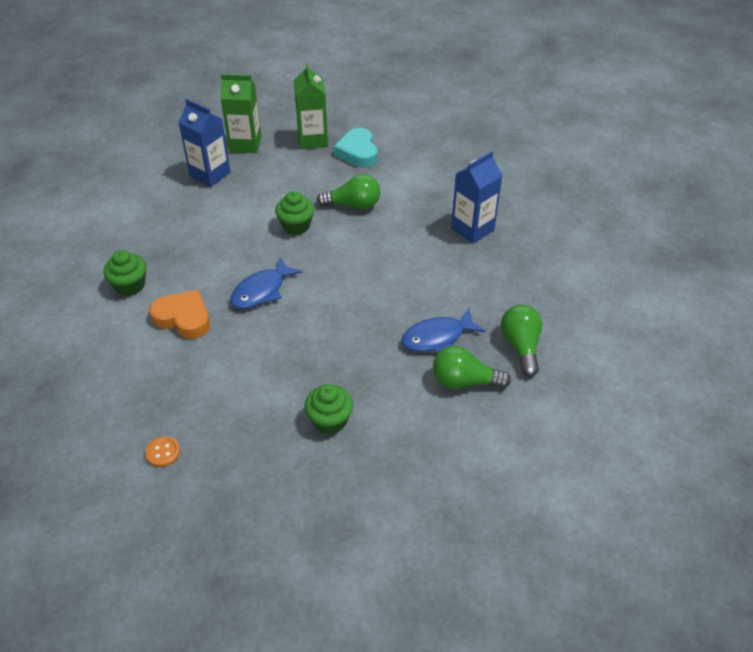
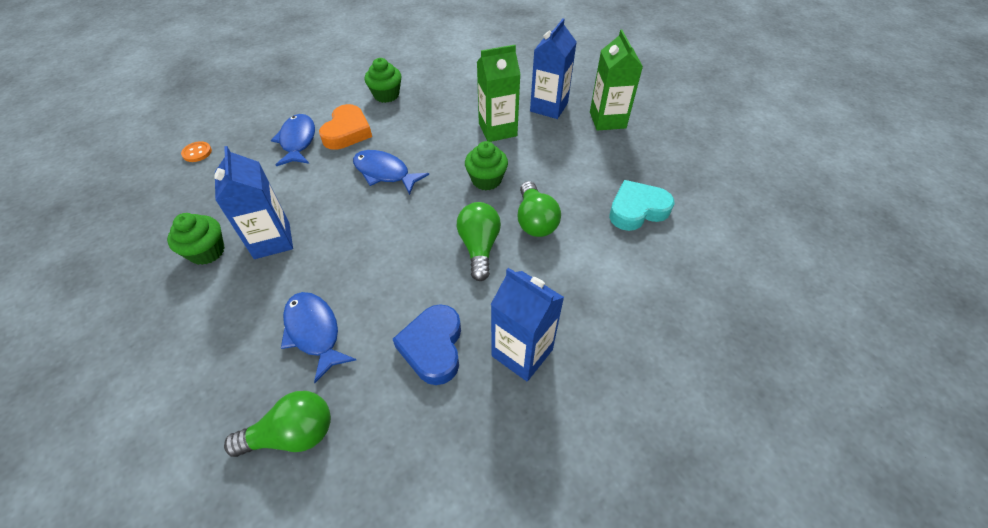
camera: 80 degrees right, 5 degrees up
green carton [294,63,328,149] -> green carton moved to [477,45,521,142]
green light bulb [433,346,511,389] -> green light bulb moved to [457,202,501,281]
none -> blue carton [214,146,293,259]
none -> blue fish [271,114,315,166]
none -> blue heart [393,304,461,385]

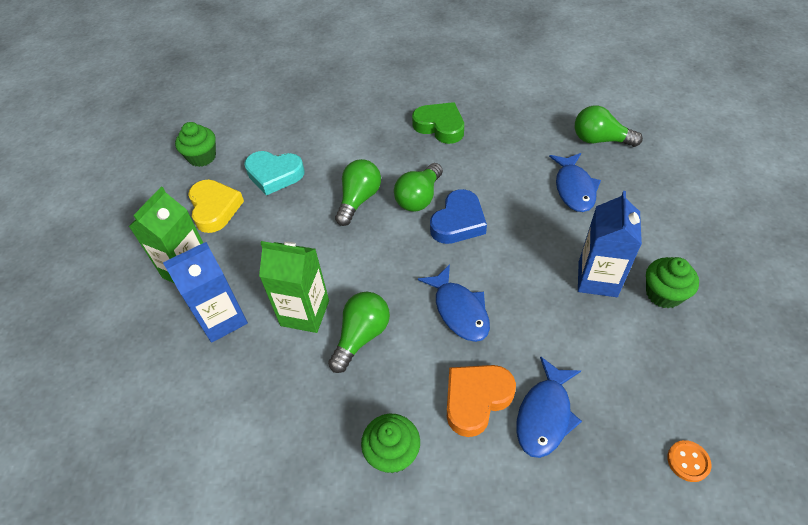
camera: 145 degrees left, 0 degrees up
blue heart [393,304,461,385] -> blue heart moved to [430,189,487,244]
green cupcake [465,141,508,190] -> green cupcake moved to [175,122,216,167]
blue carton [491,268,564,381] -> green heart [412,102,464,144]
none -> yellow heart [188,180,244,233]
none -> green light bulb [328,292,390,373]

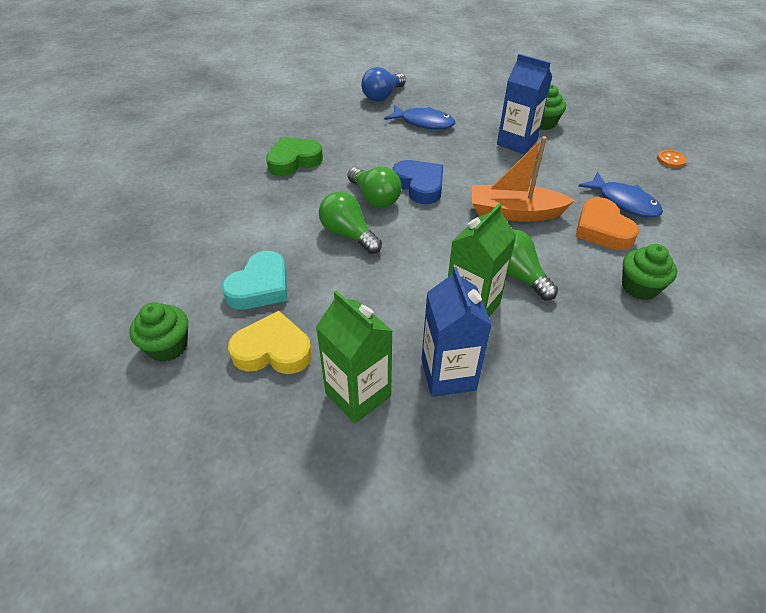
camera: 70 degrees left, 5 degrees down
blue fish [418,264,490,342] -> orange boat [472,136,575,222]
green light bulb [575,105,643,147] -> blue light bulb [361,67,406,101]

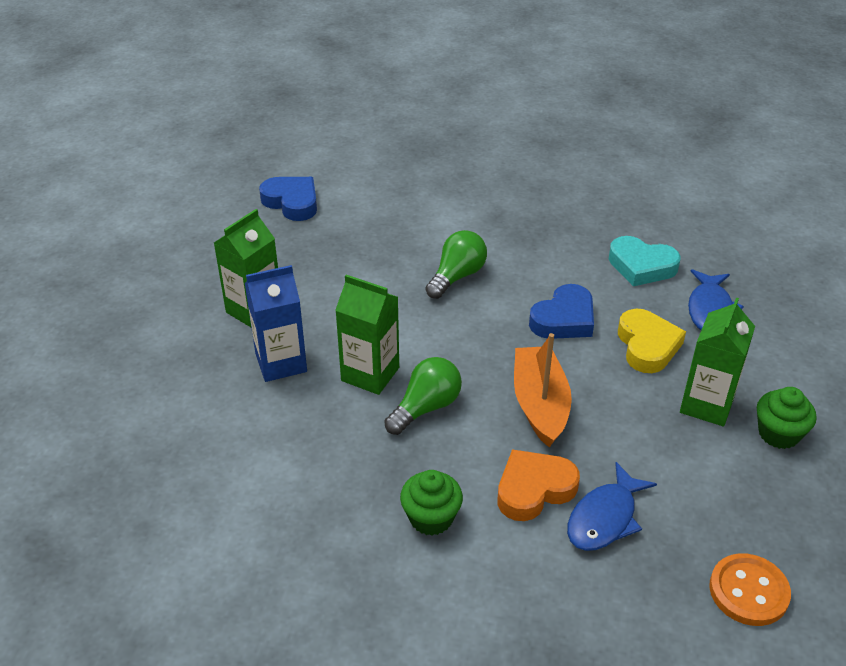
camera: 80 degrees right, 5 degrees down
green cupcake [129,302,188,362] -> blue heart [259,177,317,221]
turquoise heart [222,251,287,309] -> turquoise heart moved to [609,236,681,286]
yellow heart [228,311,312,374] -> yellow heart moved to [618,309,686,373]
green heart [266,137,323,176] -> none
green light bulb [347,167,402,208] -> none
blue light bulb [361,67,406,101] -> none
blue carton [497,54,552,154] -> green carton [680,298,755,427]
orange button [657,150,687,168] -> orange button [709,553,791,626], size x1.74

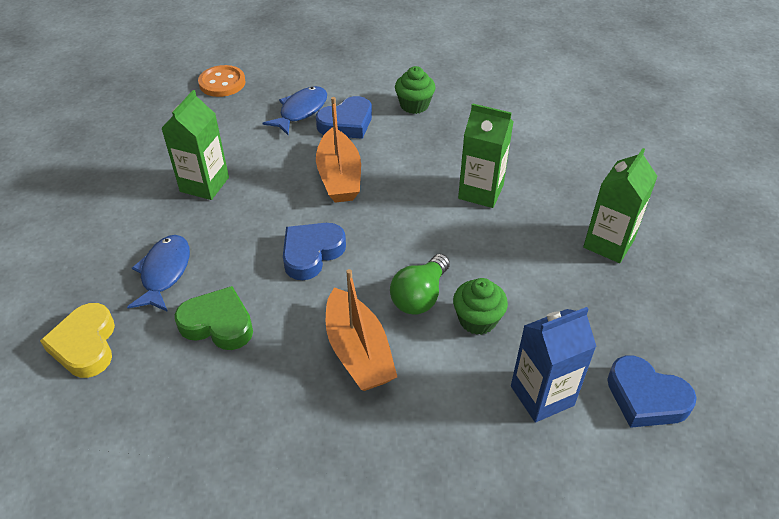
camera: 175 degrees right, 5 degrees up
blue carton [245,265,307,382] -> blue carton moved to [511,307,597,423]
green light bulb [384,357,462,435] -> none
orange heart [497,449,580,521] -> blue heart [316,96,372,139]
turquoise heart [609,236,681,286] -> green heart [175,286,253,350]
yellow heart [618,309,686,373] -> yellow heart moved to [40,303,115,378]
green cupcake [757,387,816,449] -> green cupcake moved to [453,278,508,335]
none -> orange boat [326,269,397,391]

